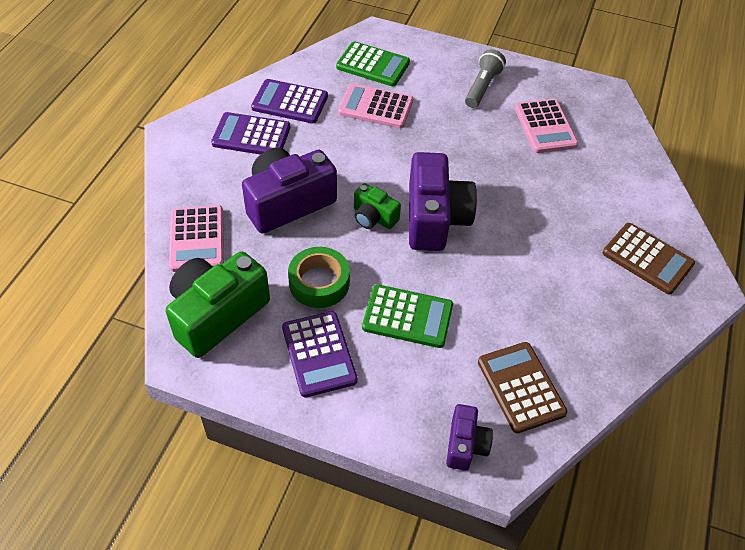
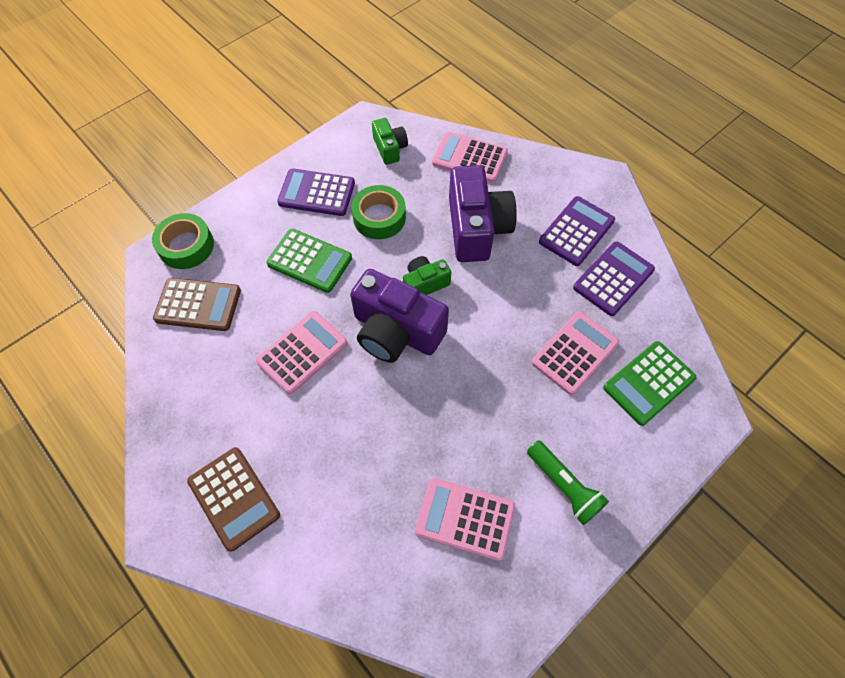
camera: 120 degrees right, 10 degrees up
green camera [166,251,270,358] -> green camera [372,118,408,165], size x0.52
green calculator [362,284,453,348] -> green calculator turned 105 degrees counterclockwise [266,229,352,293]
purple camera [446,404,493,471] -> green tape [152,213,214,269]
grey flashlight [465,49,506,108] -> green flashlight [527,440,609,525]
brown calculator [603,223,695,295] -> brown calculator turned 105 degrees counterclockwise [187,447,280,552]
none -> pink calculator [256,311,348,395]

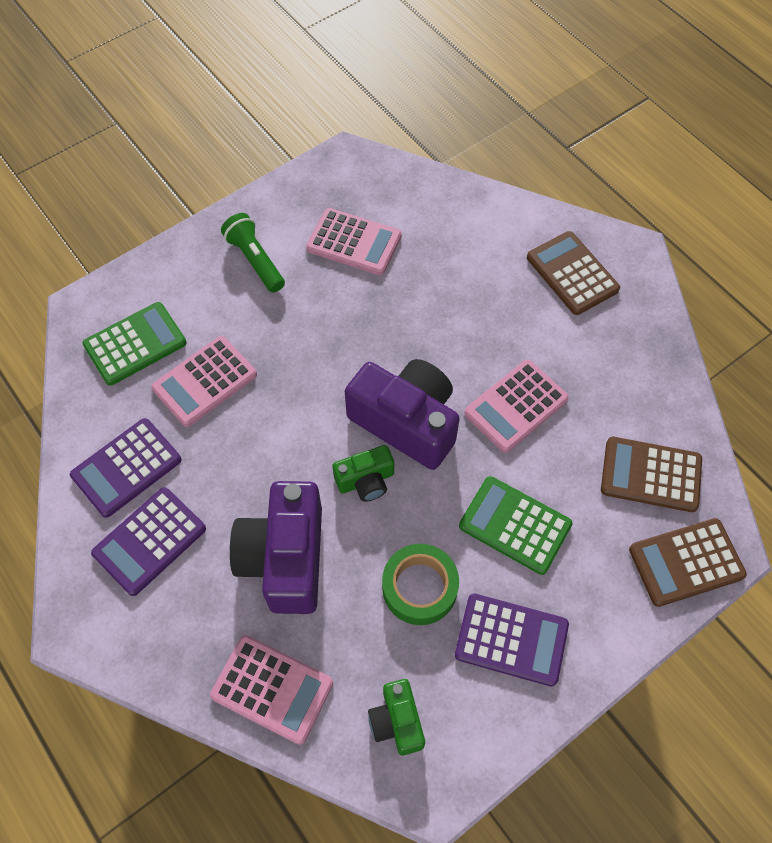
camera: 175 degrees left, 0 degrees up
green tape [152,213,214,269] -> brown calculator [629,518,747,607]

